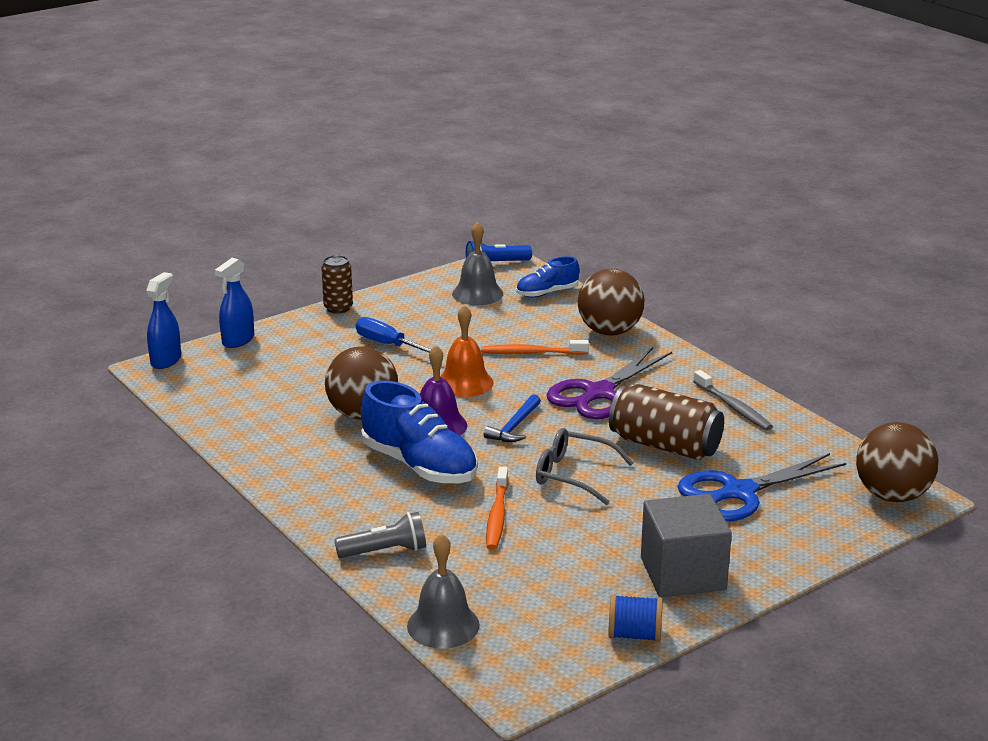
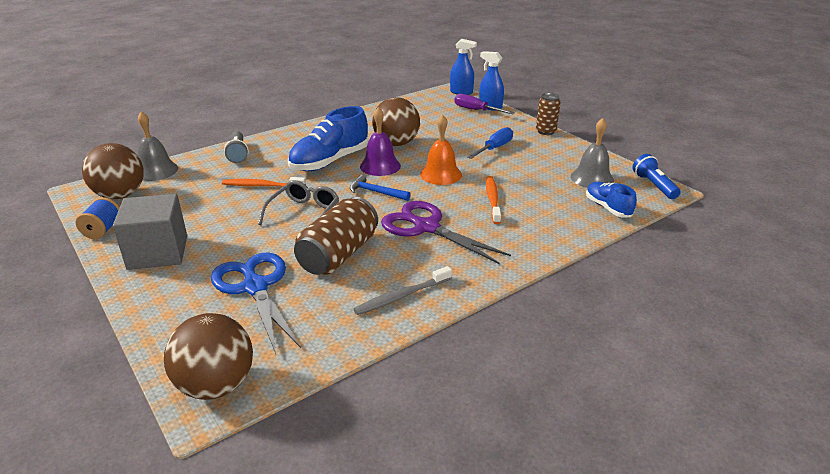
camera: 90 degrees right, 5 degrees up
brown ball [578,269,644,335] -> brown ball moved to [82,143,144,199]
none -> purple screwdriver [454,94,515,114]

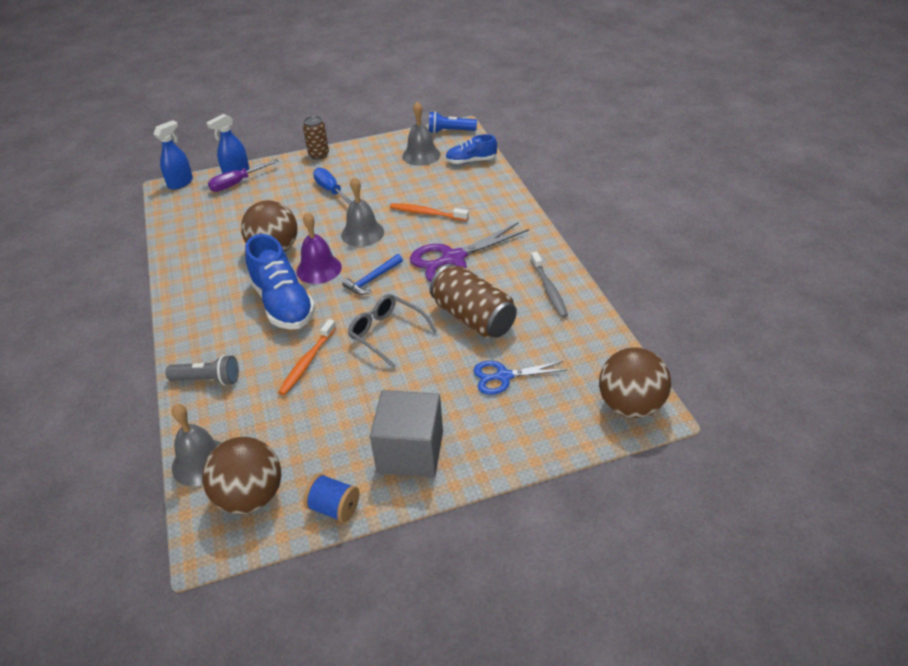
camera: 70 degrees left, 10 degrees up
blue scissors [211,252,301,354] -> blue scissors [473,361,566,395], size x0.62
orange bell [420,114,462,185] -> grey bell [341,177,384,247]

